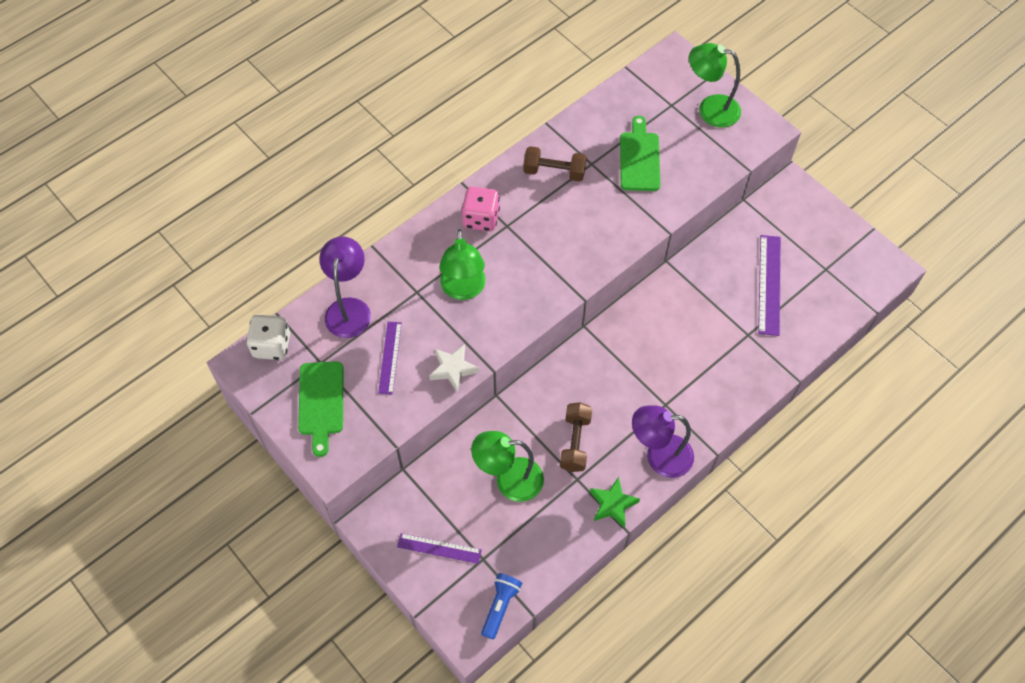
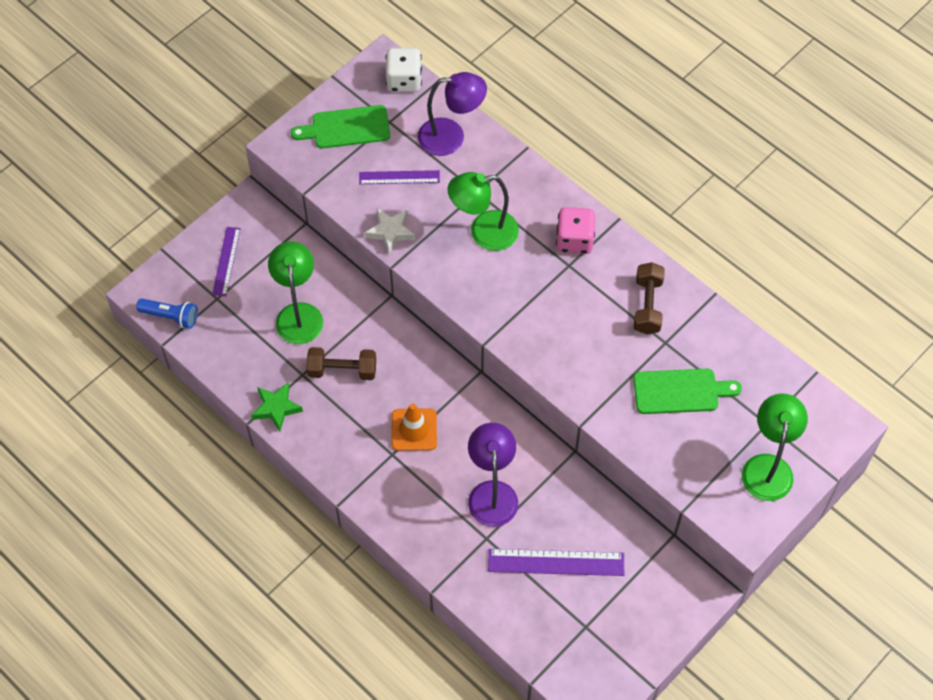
camera: 85 degrees right, 0 degrees up
purple lamp [632,405,694,478] -> purple lamp moved to [468,423,518,527]
none -> orange traffic cone [392,403,437,451]

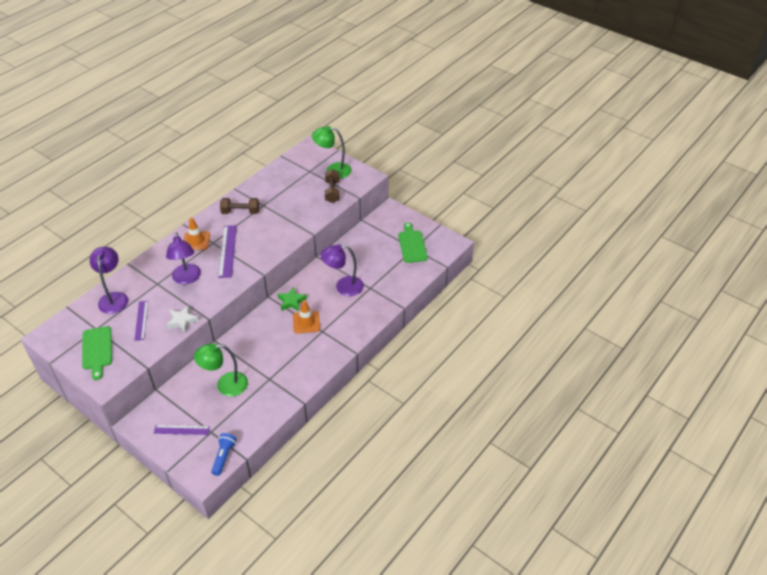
camera: 95 degrees left, 15 degrees down
green star [251,382,303,432] -> green star moved to [278,287,307,311]
brown dumbbell [307,347,376,380] -> brown dumbbell moved to [325,169,339,203]
white dice [385,48,422,92] -> none
green lamp [448,172,519,251] -> purple lamp [166,232,201,284]
purple ruler [488,549,624,576] -> purple ruler moved to [218,225,237,278]
pink dice [556,207,595,254] -> orange traffic cone [184,218,210,250]
green cutting board [633,369,742,414] -> green cutting board moved to [398,222,428,263]

